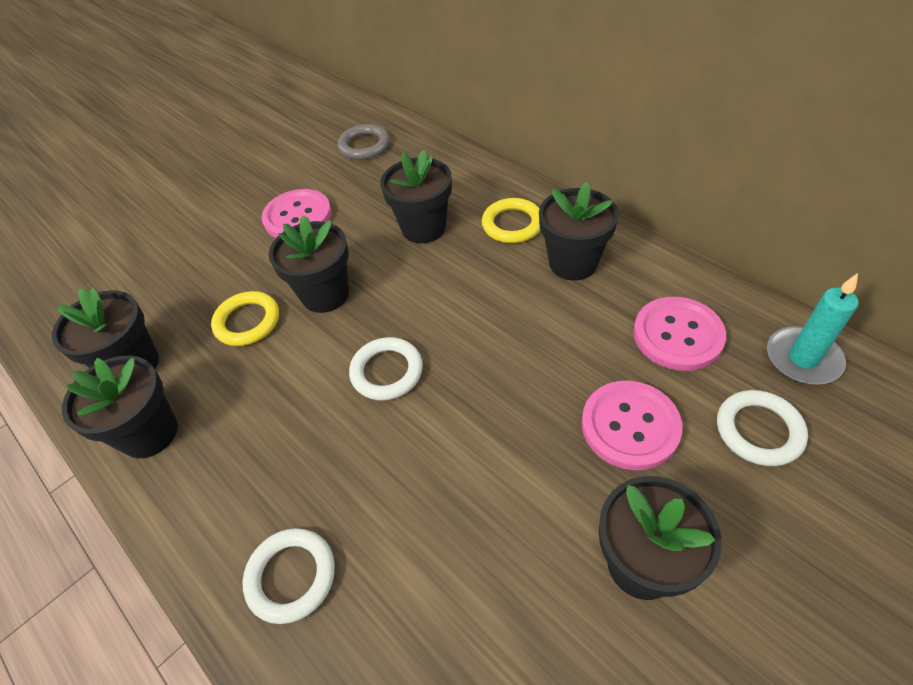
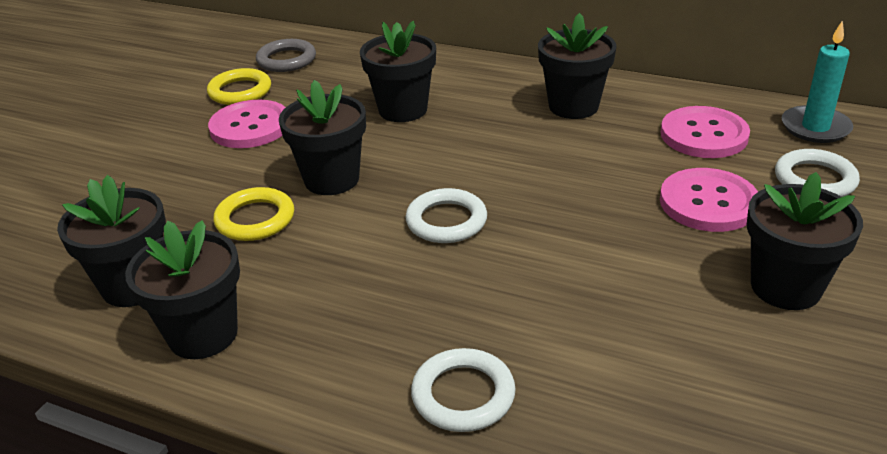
camera: 25 degrees left, 15 degrees down
yellow ring [482,198,540,243] -> yellow ring moved to [207,68,271,105]

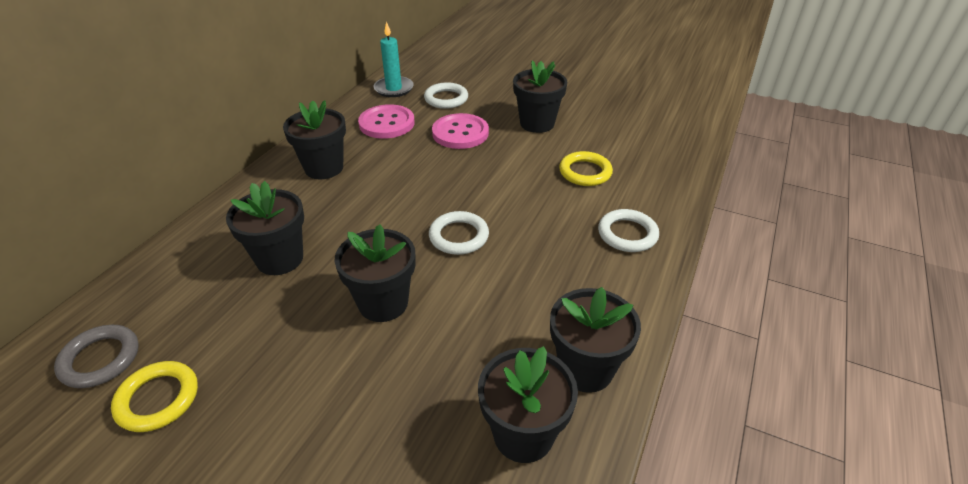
camera: 90 degrees left, 5 degrees up
pink button [208,100,286,148] -> none
yellow ring [213,187,294,241] -> yellow ring moved to [559,151,613,186]

